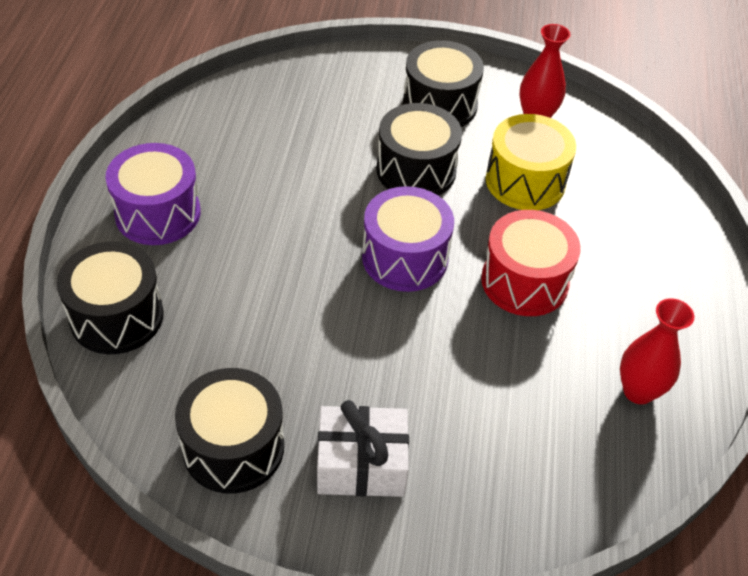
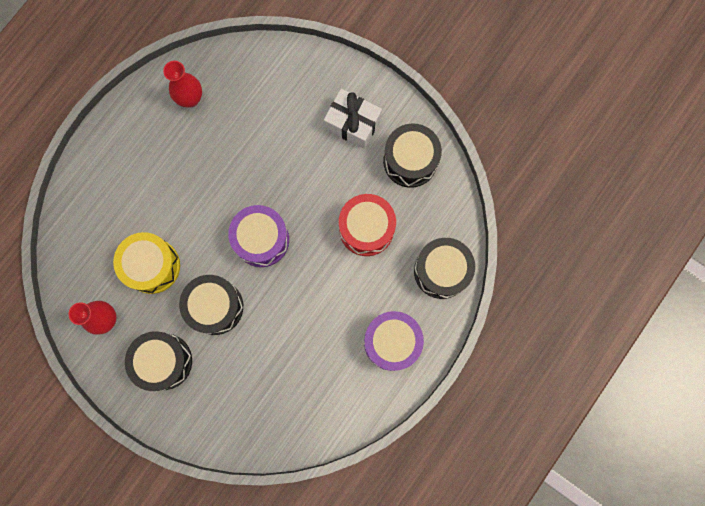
camera: 150 degrees left, 30 degrees up
red drum [481,210,581,316] -> red drum moved to [339,194,396,256]

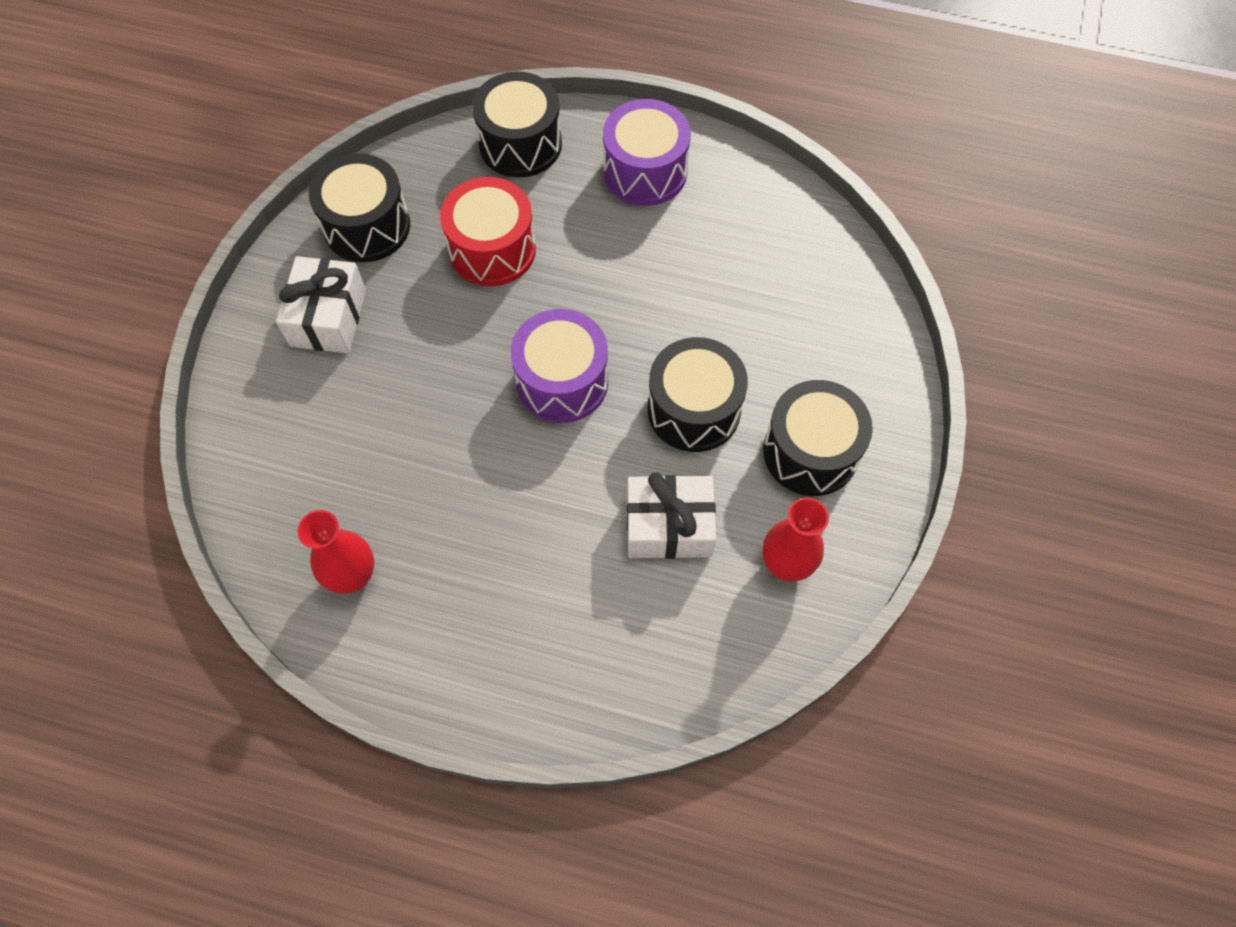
camera: 110 degrees left, 15 degrees down
yellow drum [113,232,180,294] -> white gift [627,472,716,559]

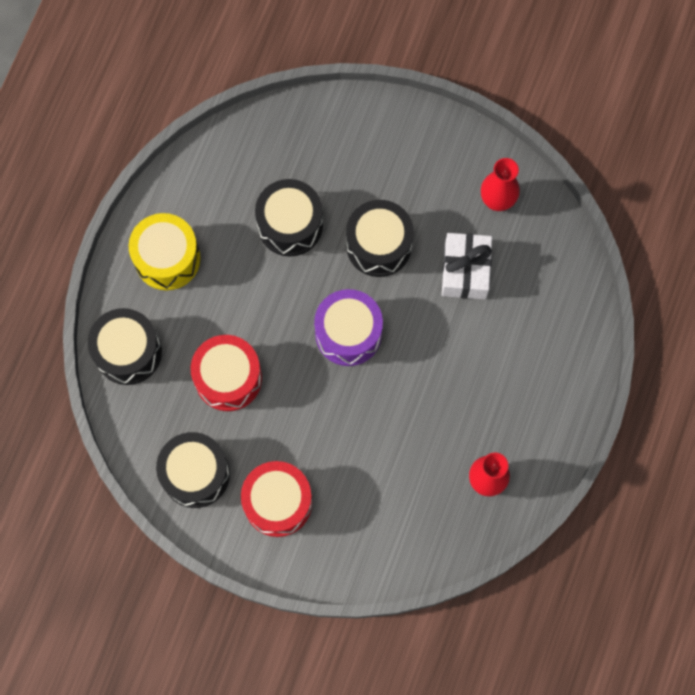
camera: 85 degrees left, 10 degrees up
white gift [276,256,366,353] -> red drum [241,461,312,537]
purple drum [603,99,691,206] -> yellow drum [128,213,201,290]
black drum [763,380,873,496] -> black drum moved to [255,179,323,256]

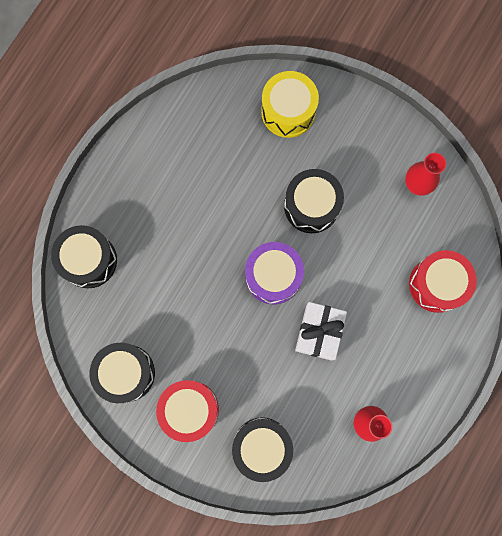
camera: 10 degrees right, 5 degrees up
yellow drum [128,213,201,290] -> yellow drum moved to [261,71,319,138]
red drum [191,335,262,411] -> red drum moved to [409,250,477,313]
black drum [255,179,323,256] -> black drum moved to [232,417,293,482]
white gift [442,233,492,299] -> white gift moved to [295,302,347,361]

